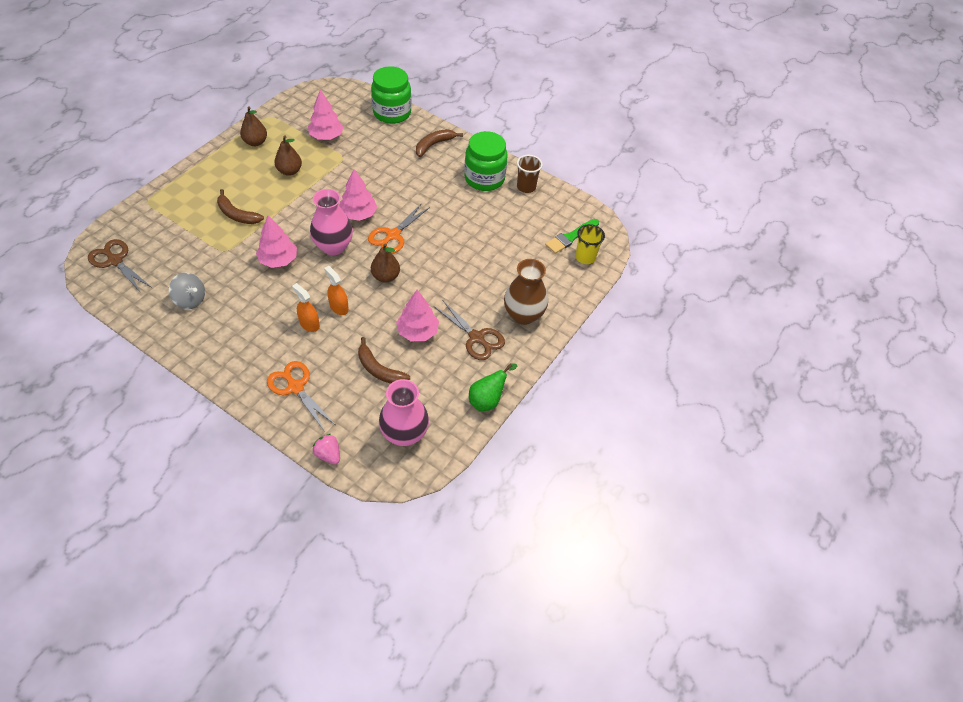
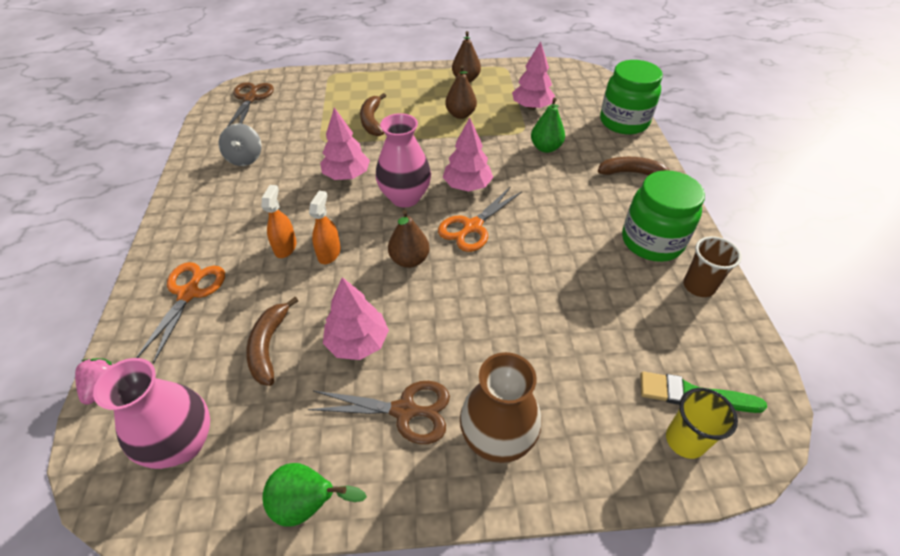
camera: 55 degrees right, 5 degrees down
orange scissors [368,203,430,254] -> orange scissors turned 45 degrees counterclockwise [438,186,522,252]
brown scissors [435,301,505,360] -> brown scissors turned 90 degrees counterclockwise [308,381,450,444]
none -> green pear [531,98,565,153]

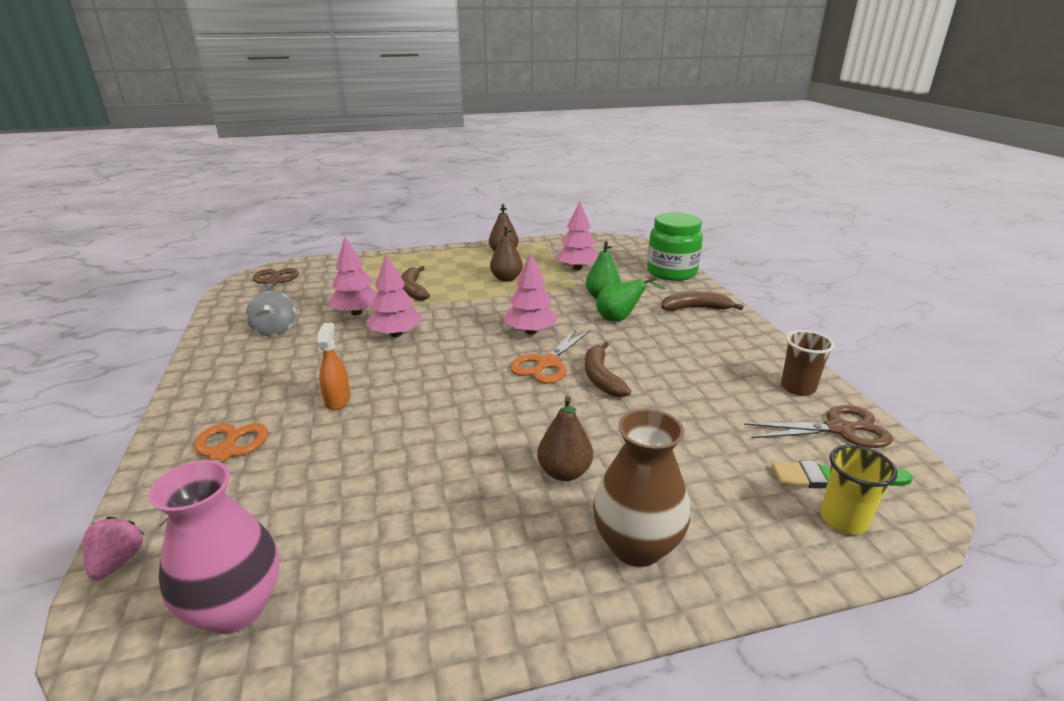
camera: 10 degrees left, 20 degrees down
brown banana [246,297,298,386] -> brown banana moved to [585,341,631,397]
green pear [262,463,367,527] -> green pear moved to [596,276,666,321]
brown scissors [308,381,450,444] -> brown scissors moved to [744,405,893,448]
orange spray bottle [309,191,341,264] -> none
pink tree [323,277,389,360] -> pink tree moved to [329,237,377,315]
pink vase [376,113,431,208] -> none
brown pear [388,210,430,268] -> brown pear moved to [537,396,593,481]
green jar [622,170,705,262] -> none

